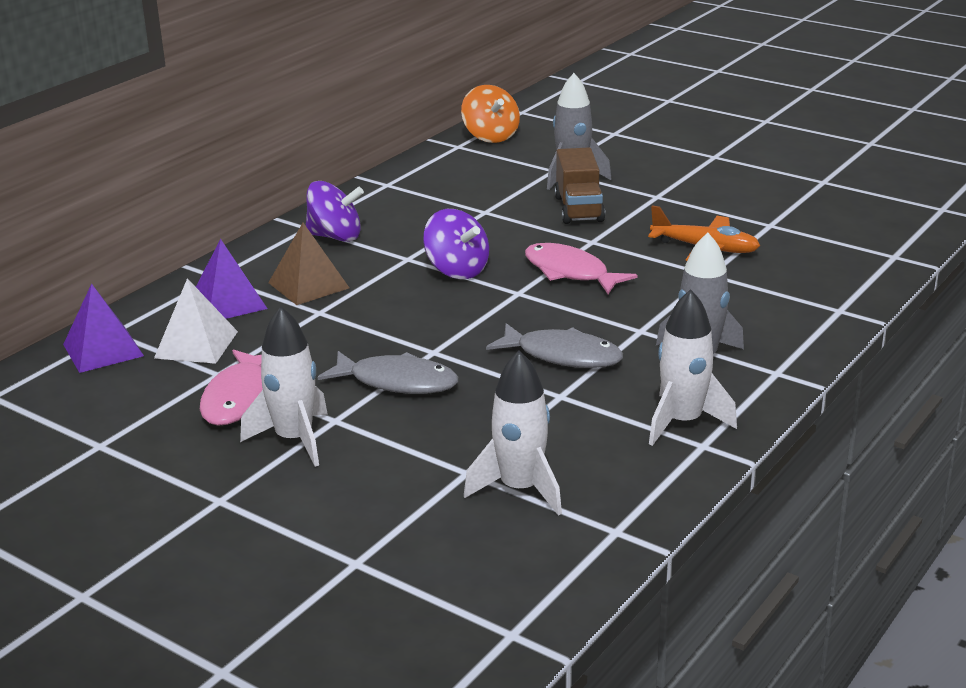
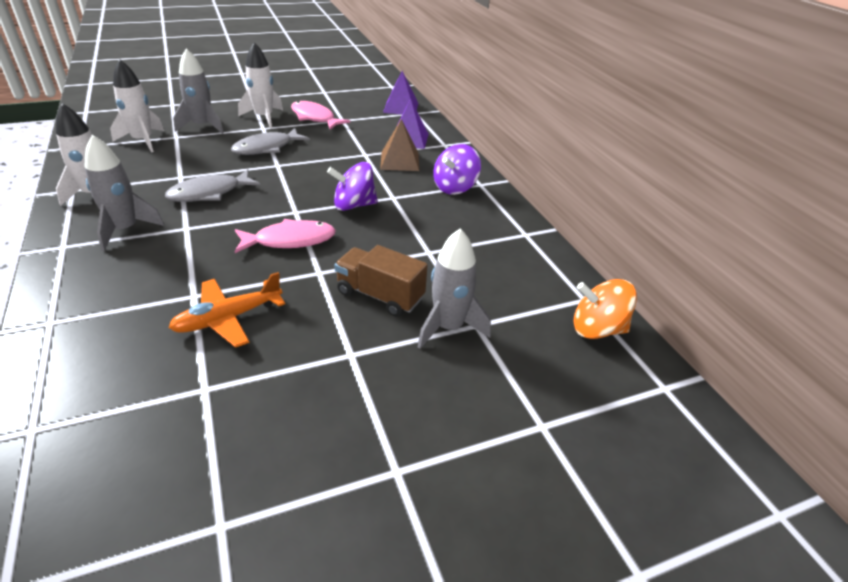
camera: 120 degrees right, 10 degrees up
white pyramid [154,278,238,364] -> none
none -> grey rocket [173,48,224,134]

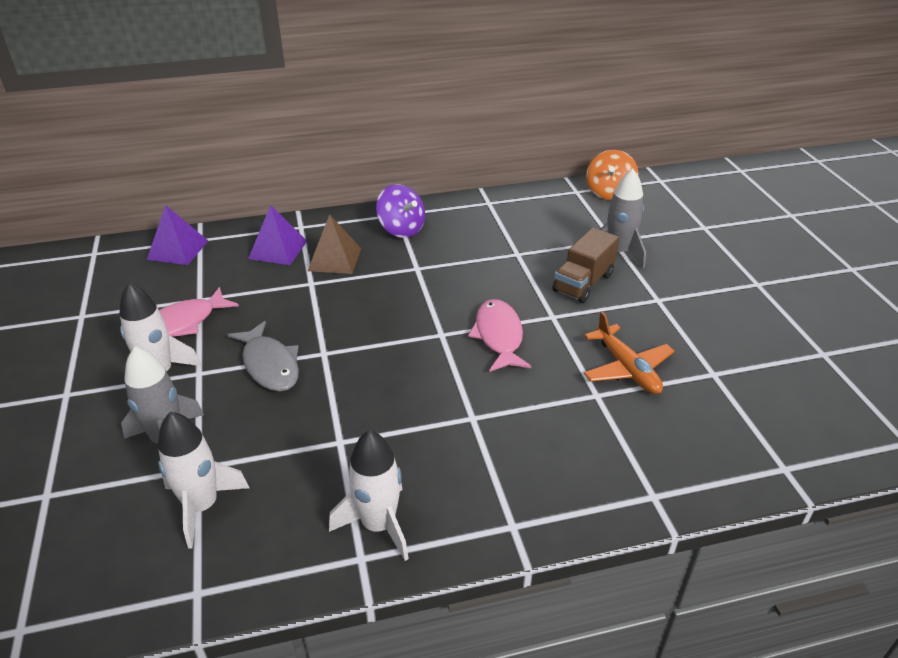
camera: 80 degrees left, 0 degrees up
grey rocket [85,135,164,251] -> none
grey fish [165,169,261,202] -> none
purple spinning top [327,162,378,211] -> none

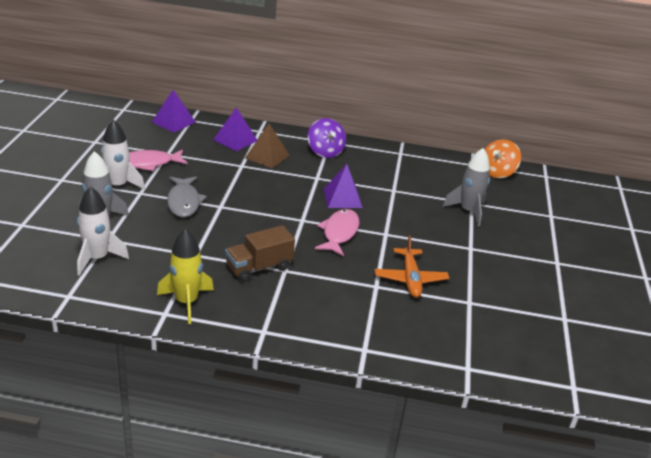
camera: 20 degrees right, 5 degrees down
white rocket [329,430,409,561] -> yellow rocket [157,229,214,324]
brown truck [552,228,619,303] -> brown truck moved to [225,225,295,282]
none -> purple pyramid [323,164,363,208]

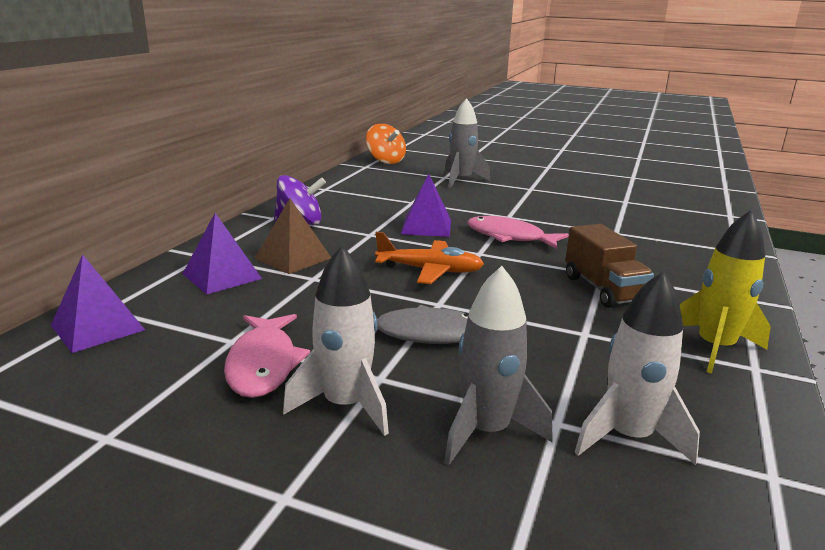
camera: 75 degrees left, 10 degrees down
orange plane [375,235,449,298] -> orange plane moved to [375,232,484,284]

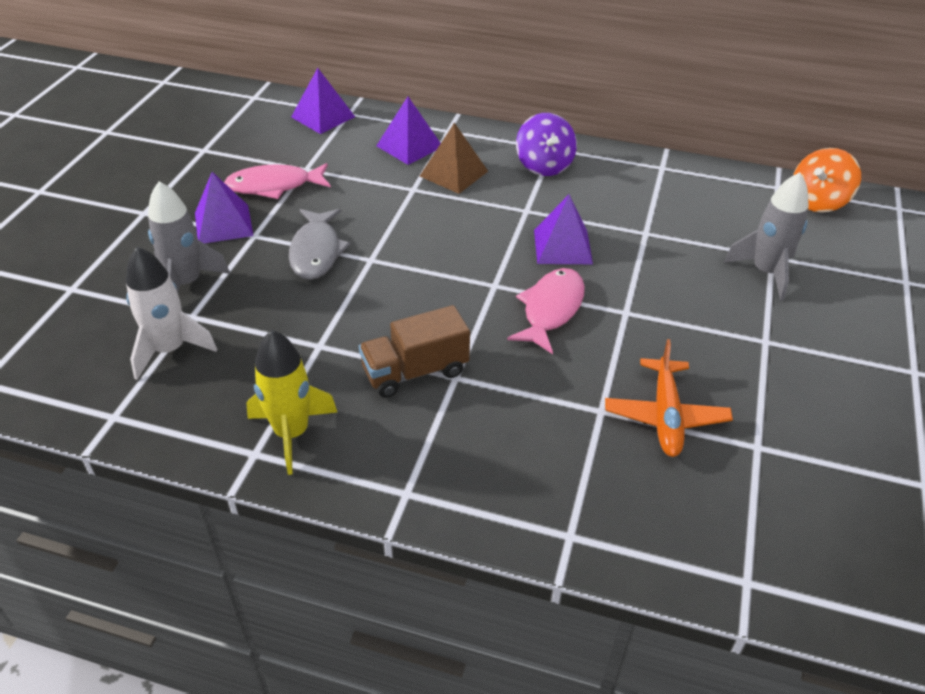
camera: 85 degrees right, 20 degrees up
white rocket [283,246,389,436] -> purple pyramid [195,172,253,243]
orange plane [375,232,484,284] -> orange plane moved to [605,339,733,457]

